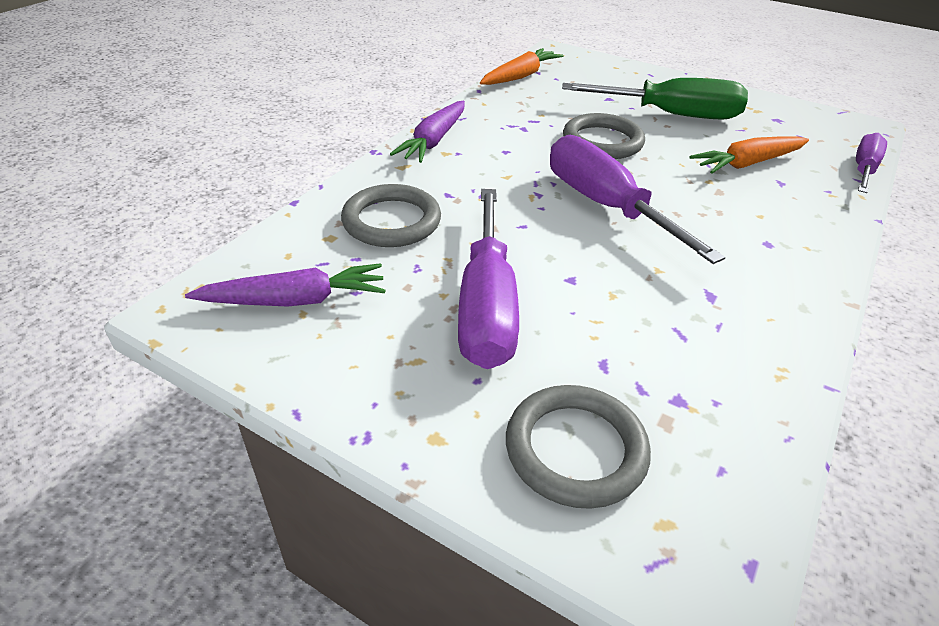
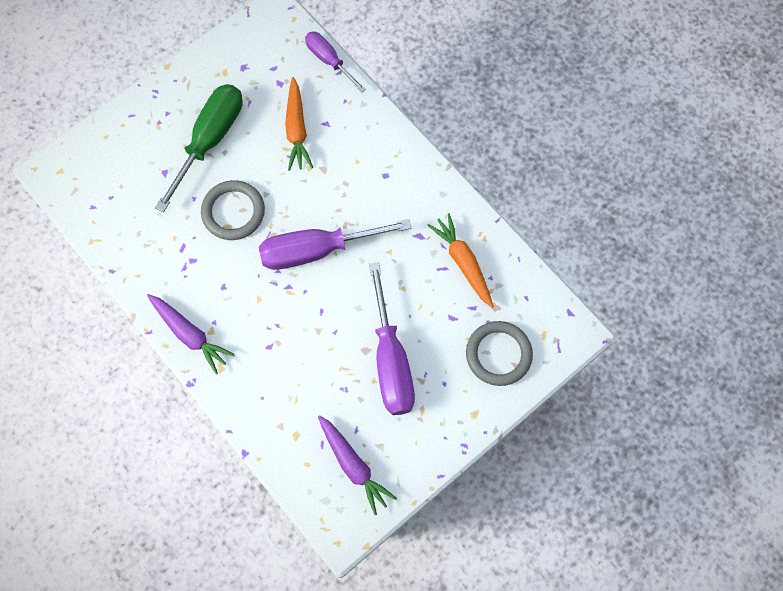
camera: 70 degrees left, 30 degrees up
purple carrot [185,263,386,307] -> purple carrot turned 135 degrees clockwise [318,415,397,515]
grey ring [341,184,441,247] -> none
purple screwdriver [458,189,519,369] -> purple screwdriver turned 60 degrees clockwise [369,262,415,415]
orange carrot [480,48,563,85] -> orange carrot moved to [427,213,494,308]

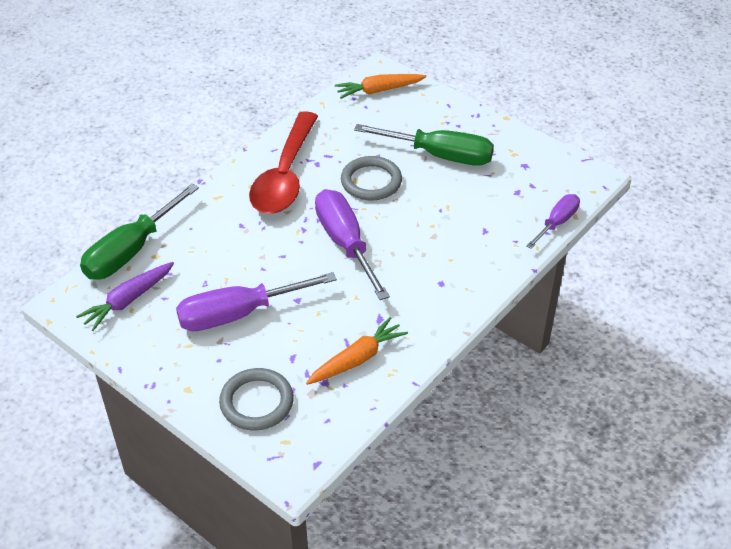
camera: 80 degrees right, 25 degrees down
purple carrot [147,294,235,374] -> none
orange carrot [285,77,313,171] -> orange carrot moved to [335,74,427,99]
none -> green screwdriver [80,183,199,280]
none -> red spoon [249,111,318,214]

